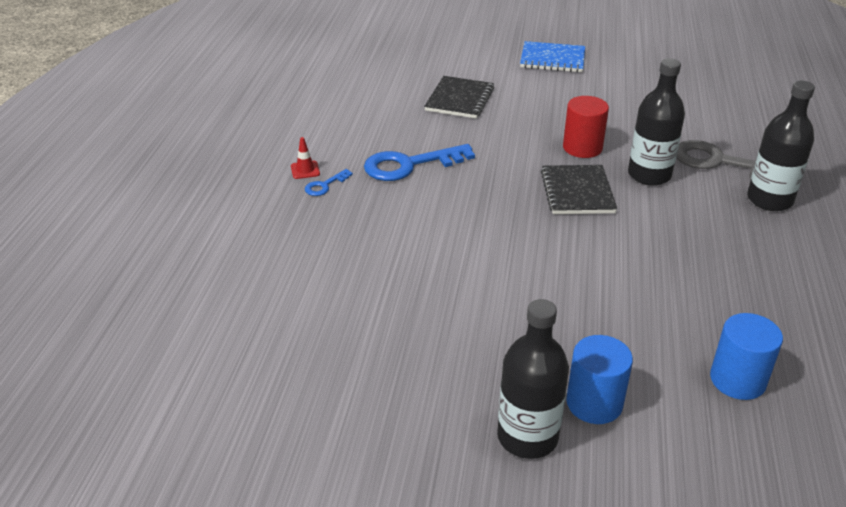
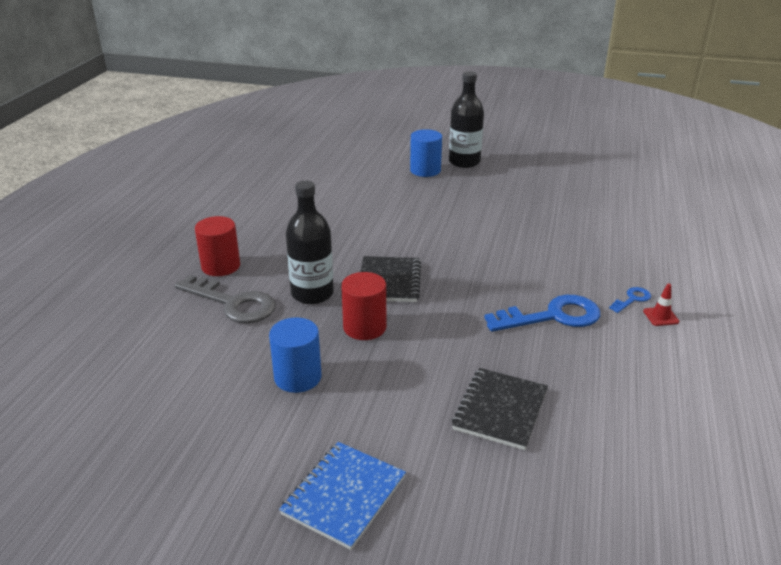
camera: 175 degrees left, 5 degrees down
blue notebook [520,41,585,73] -> blue notebook turned 75 degrees counterclockwise [279,442,406,550]
blue cylinder [710,313,783,400] -> blue cylinder moved to [269,317,321,393]
black bottle [747,81,815,211] -> red cylinder [195,216,240,276]

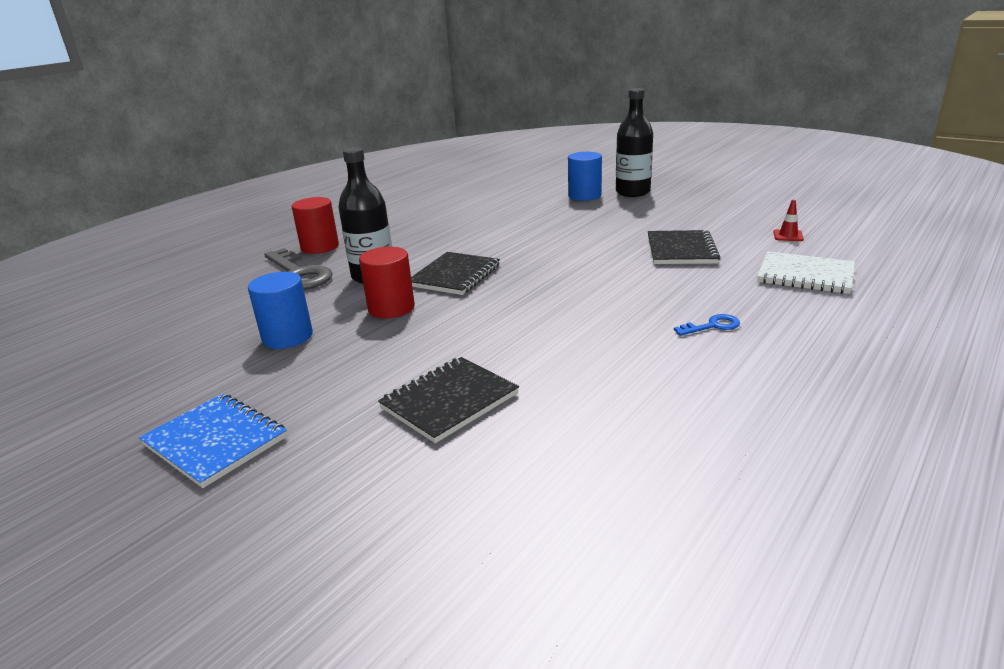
camera: 25 degrees right, 5 degrees down
blue notebook [279,442,406,550] -> blue notebook turned 75 degrees clockwise [139,394,287,488]
blue key [484,295,600,332] -> none
red traffic cone [643,284,679,326] -> red traffic cone moved to [773,200,804,241]
none -> black notebook [648,230,720,264]
none -> white notebook [757,251,855,294]

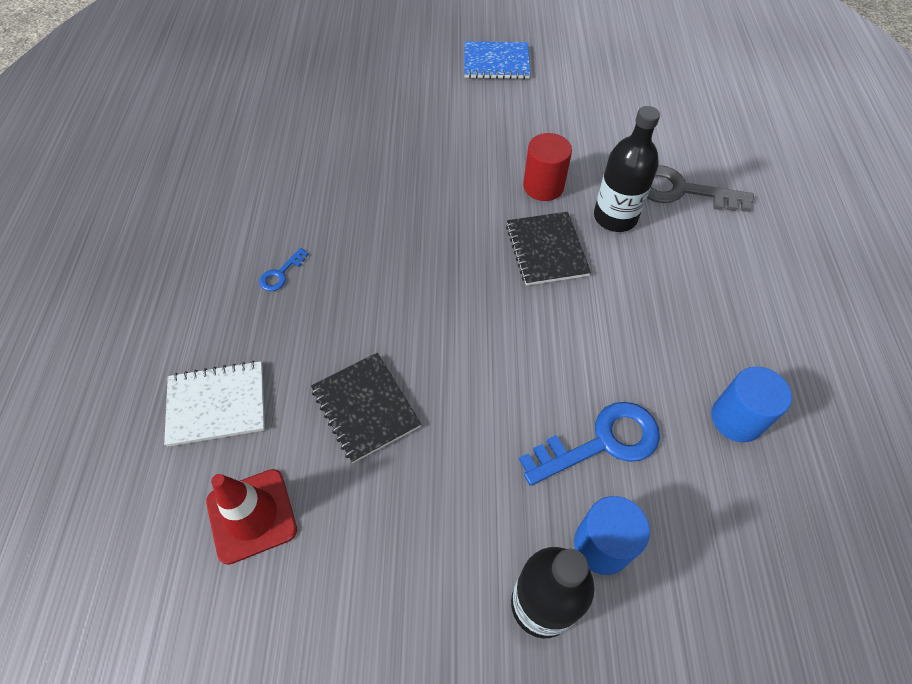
camera: 140 degrees right, 30 degrees up
blue cylinder [248,272,313,349] -> blue cylinder moved to [711,367,792,442]
red cylinder [292,197,339,254] -> none
black notebook [378,357,519,443] -> none
red traffic cone [773,200,804,241] -> red traffic cone [206,469,297,565], size x2.10
none -> blue key [519,402,660,486]

